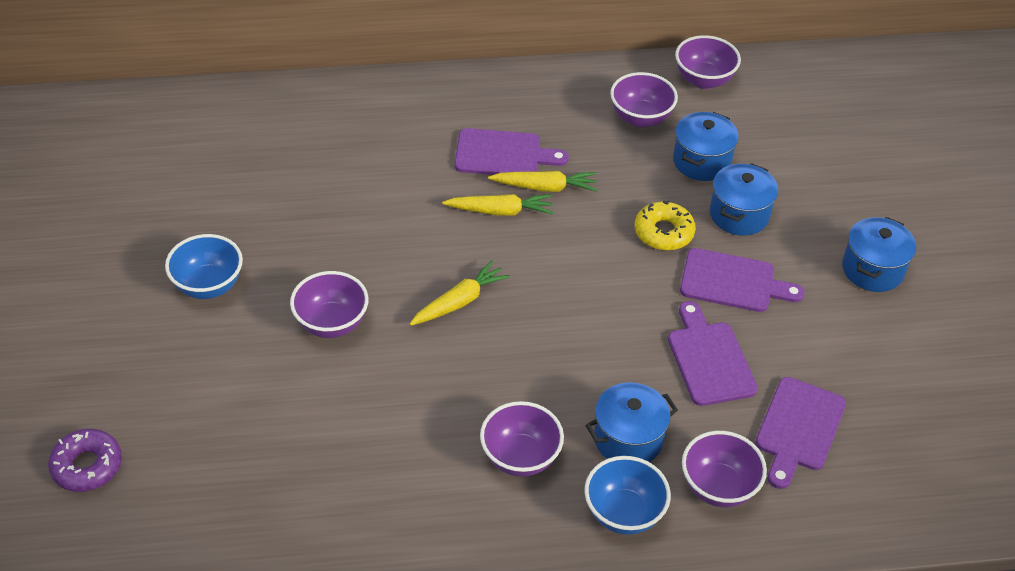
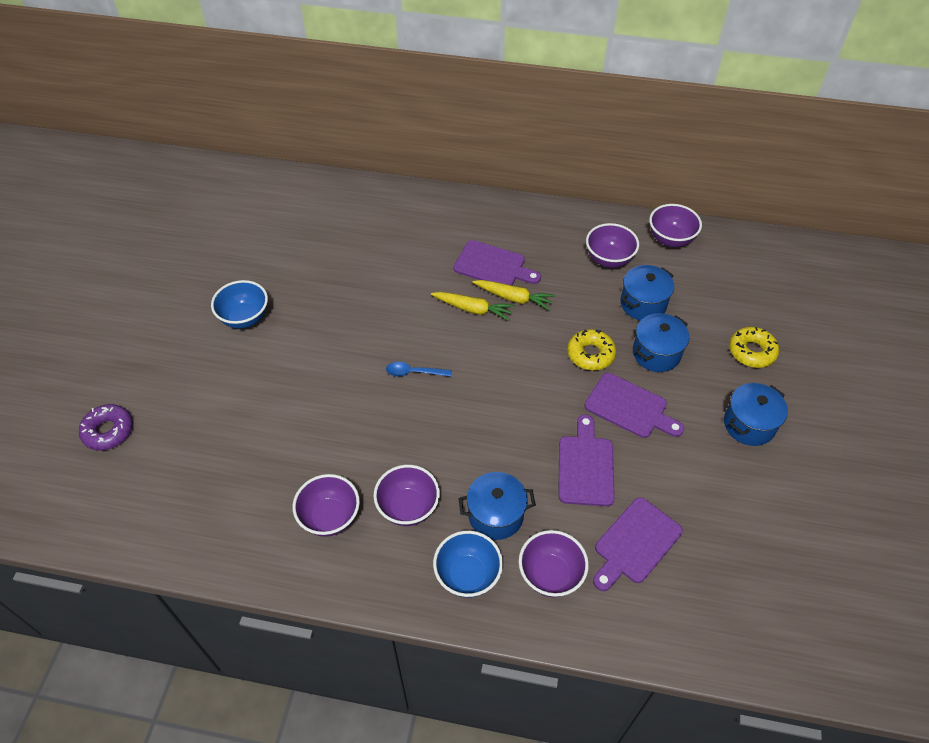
camera: 20 degrees right, 5 degrees up
purple bowl [290,271,368,338] -> purple bowl moved to [293,474,360,537]
yellow carrot [410,260,510,326] -> blue spoon [386,362,452,377]
none -> yellow donut [729,327,779,368]

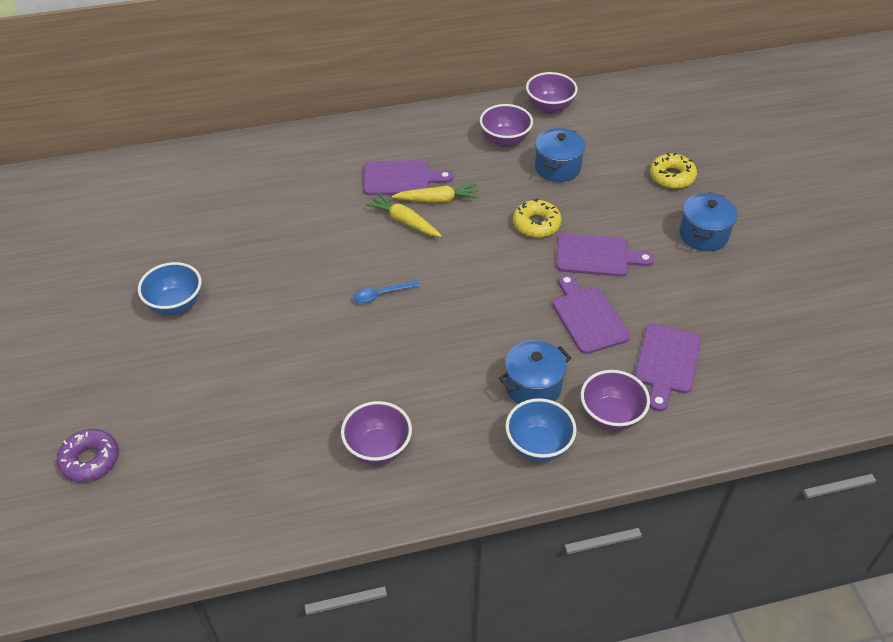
camera: 25 degrees left, 5 degrees down
purple bowl [373,465,440,526] -> none
yellow carrot [431,292,514,321] -> yellow carrot turned 135 degrees counterclockwise [366,193,442,237]
blue pot [633,313,689,372] -> none

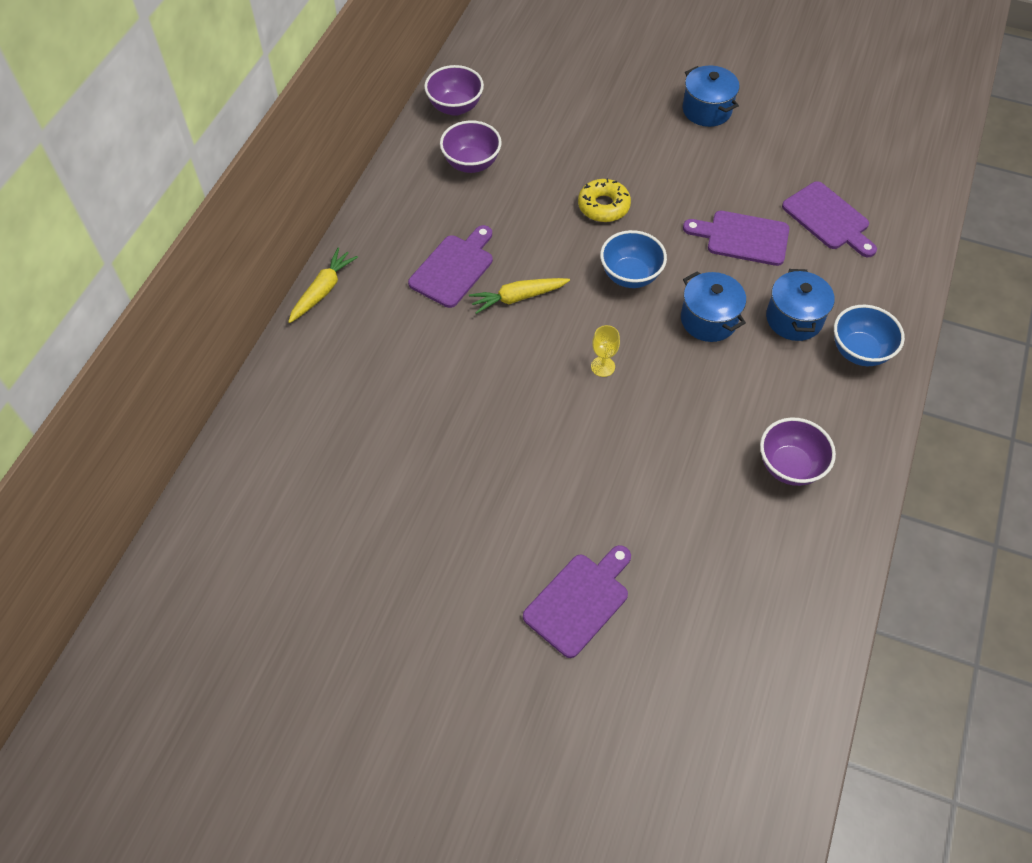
camera: 55 degrees left, 10 degrees up
purple donut [57,429,119,482] -> none
blue bowl [138,262,201,315] -> blue bowl moved to [600,230,667,288]
blue spoon [353,280,420,304] -> yellow goblet [591,325,620,377]
yellow carrot [392,184,479,203] -> yellow carrot moved to [288,248,358,323]
blue pot [535,128,586,182] -> blue pot moved to [681,271,746,342]
purple cutting board [556,233,654,277] -> purple cutting board moved to [523,545,631,658]
purple bowl [581,370,650,431] -> none
yellow donut [650,153,697,189] -> none

